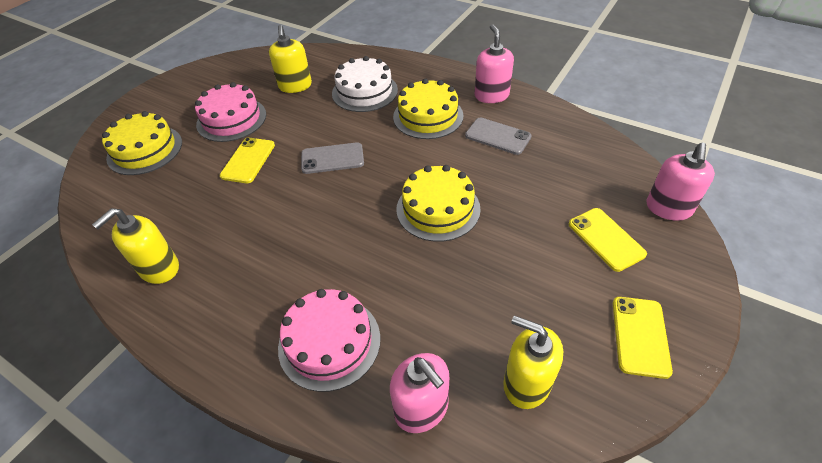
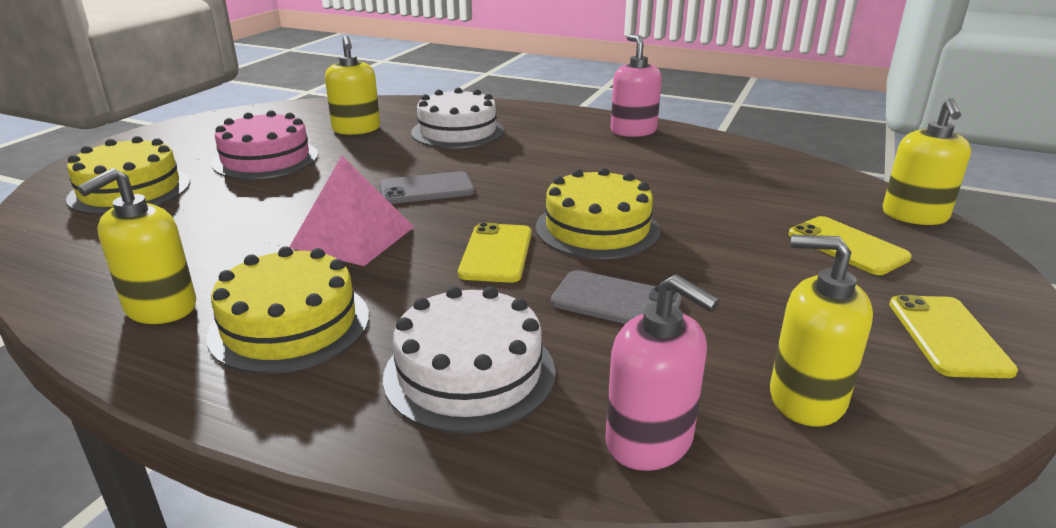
camera: 10 degrees left, 20 degrees down
yellow phone [220,137,275,183] -> yellow phone moved to [458,222,532,283]
pink cake [278,289,381,392] -> white cake [383,286,556,433]
yellow cake [393,78,464,139] -> yellow cake moved to [207,246,369,374]
grey phone [465,118,532,155] -> grey phone moved to [551,270,682,324]
pink soap dispenser [646,143,715,221] -> yellow soap dispenser [883,98,971,225]
none -> pink pyramid [289,155,414,266]

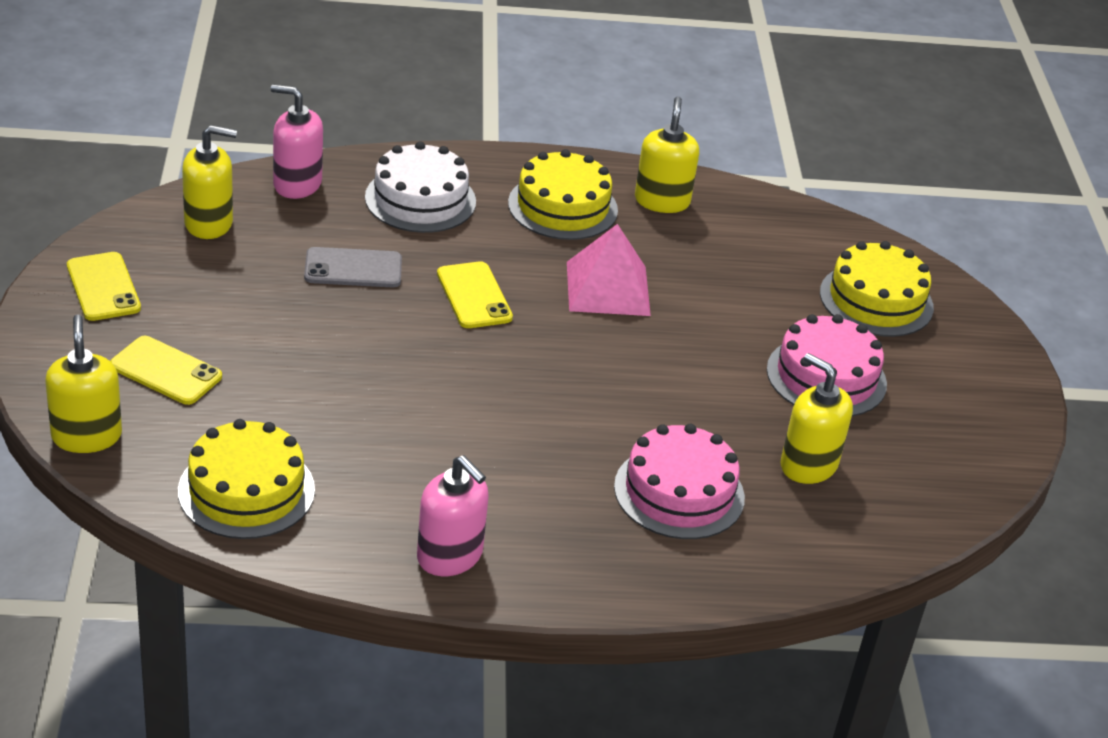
camera: 150 degrees right, 10 degrees up
grey phone [379,171,475,204] -> none
white cake [411,88,504,148] -> pink cake [614,424,745,539]
yellow cake [536,168,660,259] -> yellow cake moved to [178,419,315,539]

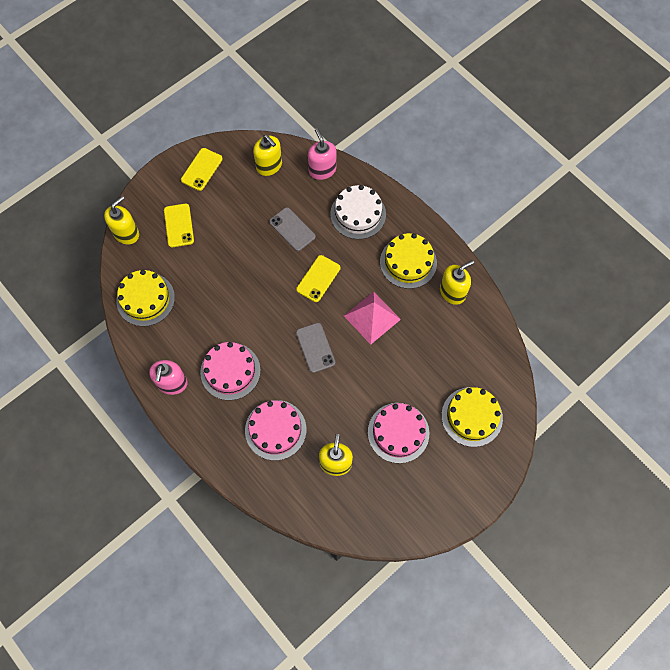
camera: 55 degrees right, 30 degrees up
none -> pink cake [200,342,261,400]
none -> grey phone [296,323,335,373]

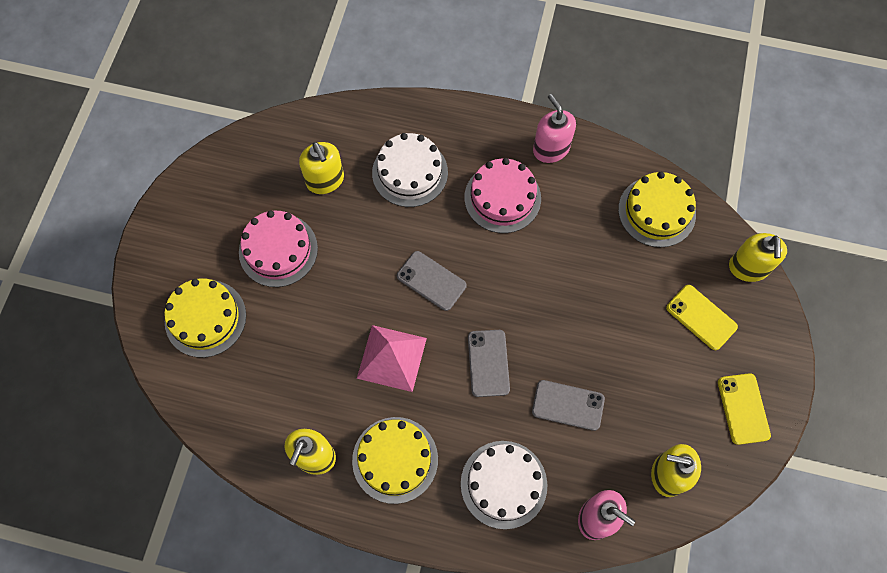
camera: 145 degrees right, 0 degrees up
pink cake [245,400,306,460] -> white cake [372,133,448,207]
yellow phone [296,255,341,302] -> grey phone [468,330,510,397]

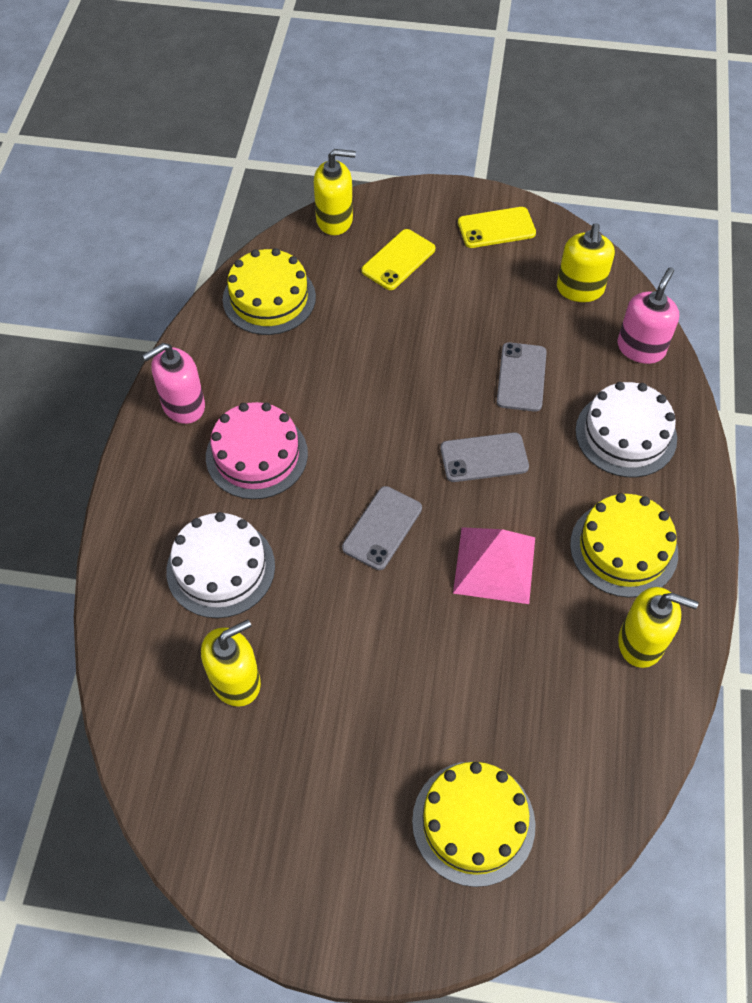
camera: 95 degrees left, 10 degrees down
pink cake [239,210,318,287] -> none

